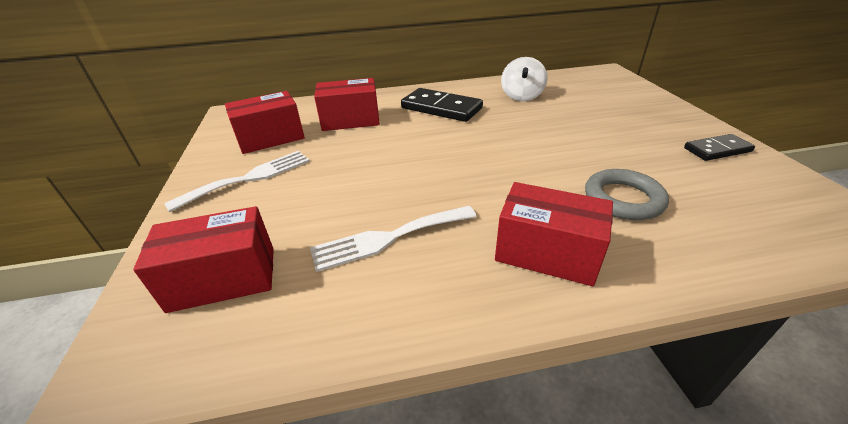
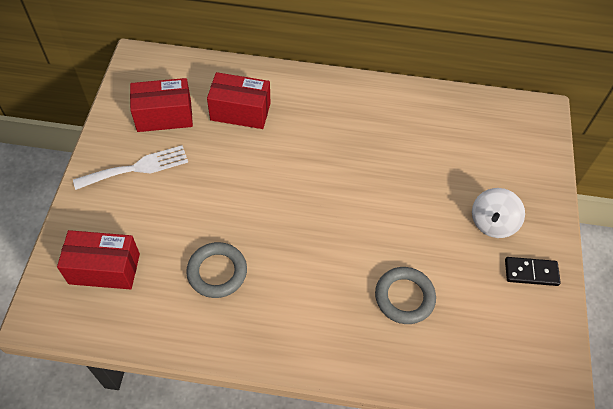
camera: 15 degrees right, 20 degrees up
white fork [310,206,477,272] -> grey ring [186,242,247,298]
black domino [401,88,483,122] -> none
red box [495,182,613,286] -> none
white spinning top [501,57,547,101] -> white spinning top moved to [472,188,525,238]

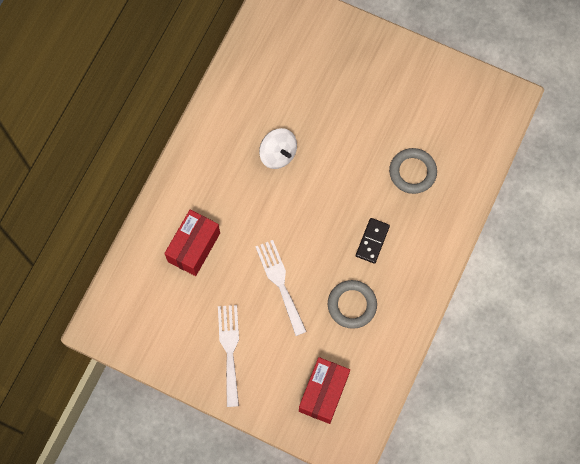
camera: 70 degrees left, 15 degrees up
red box [130,78,193,132] -> none
white spinning top [472,188,525,238] -> white spinning top moved to [259,128,297,169]
black domino [505,257,561,286] -> black domino moved to [356,218,390,264]
none -> white fork [255,240,307,336]

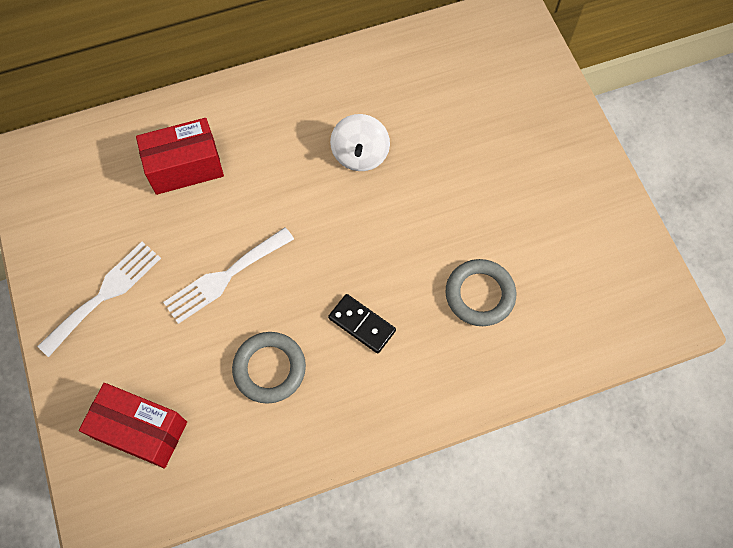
camera: 45 degrees right, 5 degrees down
white fork [255,240,307,336] -> white fork turned 150 degrees counterclockwise [163,227,294,324]
red box [299,357,350,424] -> red box turned 45 degrees clockwise [79,383,187,468]
black domino [356,218,390,264] -> black domino turned 60 degrees clockwise [328,294,396,354]

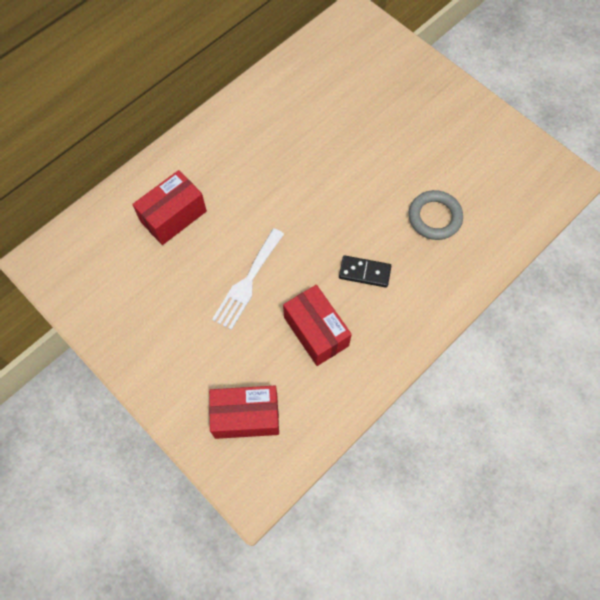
camera: 25 degrees left, 0 degrees up
white fork [37,242,161,357] -> none
grey ring [232,332,306,404] -> red box [283,285,352,366]
white spinning top [330,114,390,171] -> none

